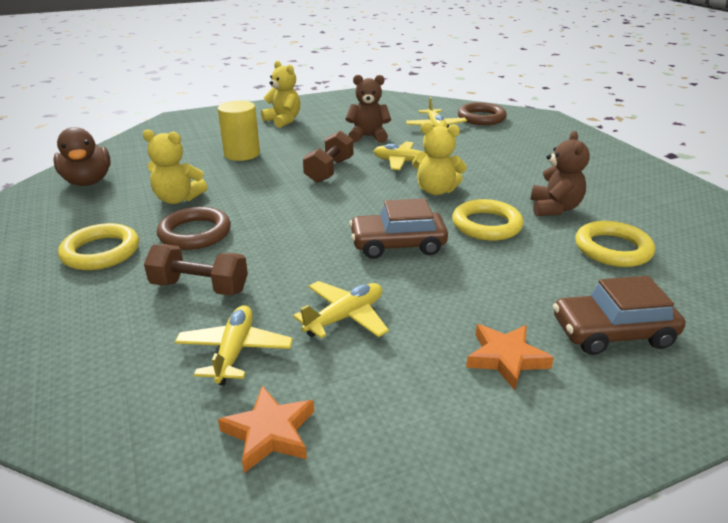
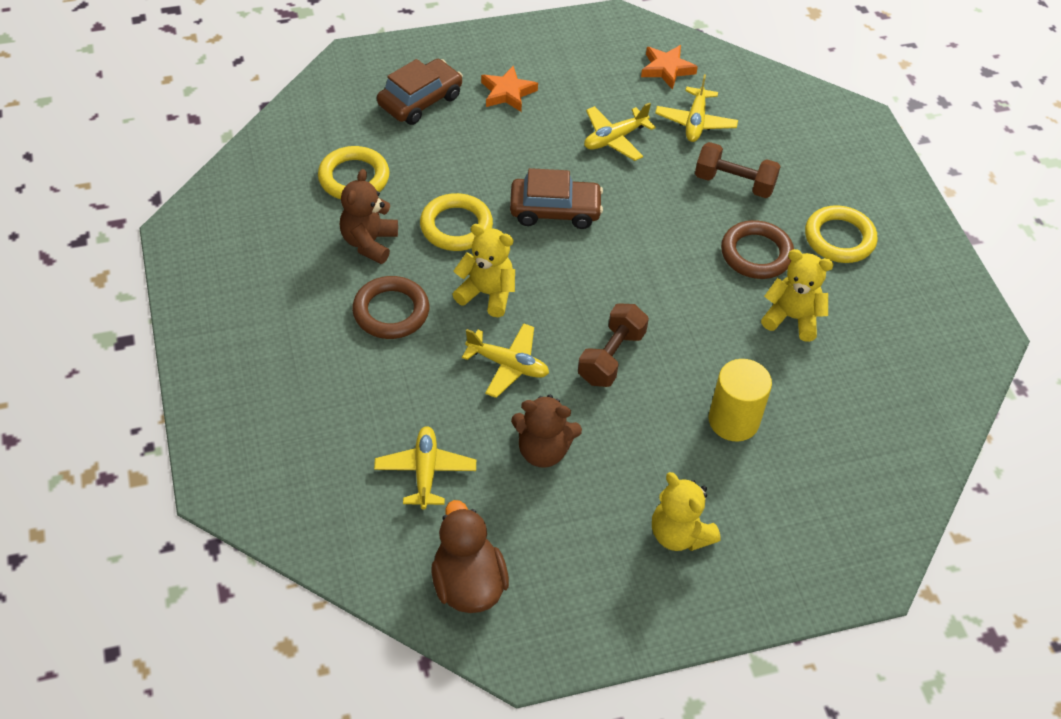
camera: 175 degrees left, 20 degrees up
brown duck [53,127,111,186] -> brown duck moved to [431,500,509,613]
brown ring [458,102,507,125] -> brown ring moved to [352,276,429,339]
brown car [553,276,685,355] -> brown car turned 45 degrees counterclockwise [377,59,463,125]

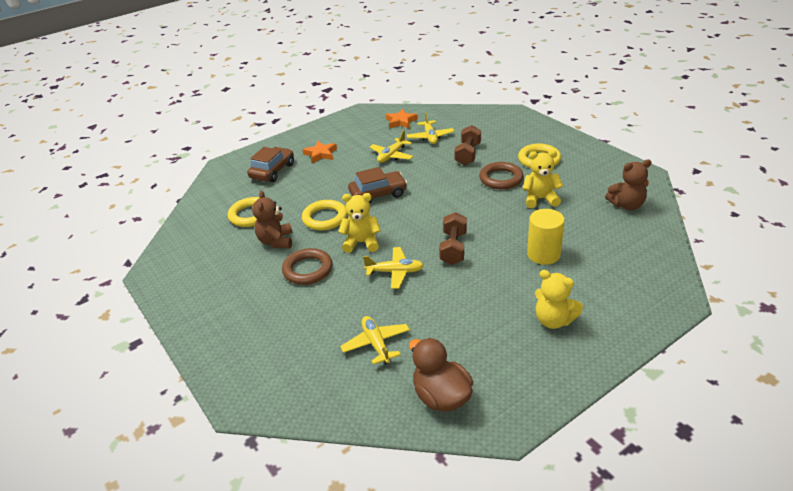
camera: 15 degrees left, 15 degrees down
brown teddy bear [511,395,582,468] -> brown teddy bear moved to [605,159,652,210]
brown dumbbell [695,142,781,198] -> brown dumbbell turned 75 degrees counterclockwise [454,125,481,165]

